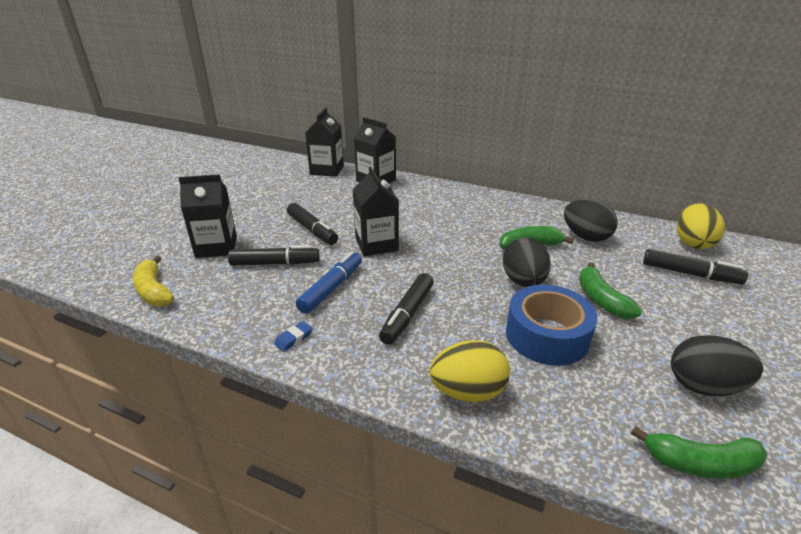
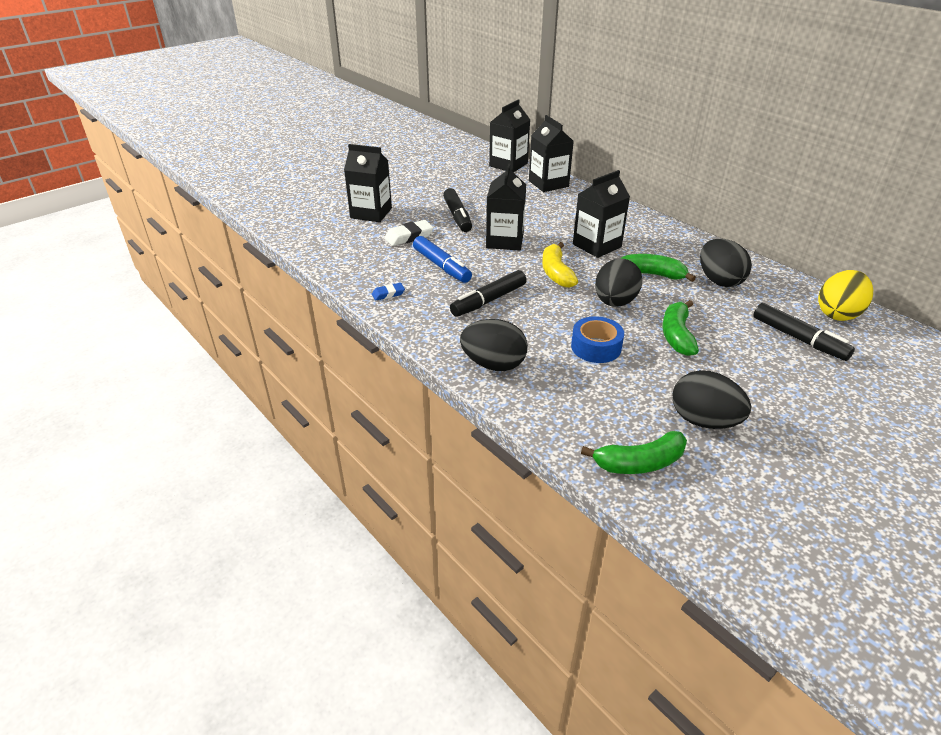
camera: 25 degrees right, 5 degrees up
yellow banana [133,255,174,306] -> yellow banana moved to [542,242,578,288]
black marker [228,245,320,266] -> white eraser [384,220,434,246]
blue marker [296,251,362,314] -> blue marker turned 90 degrees clockwise [413,236,472,283]
yellow egg [430,340,510,402] -> black egg [460,319,528,371]
blue tape [506,285,597,366] -> blue tape [571,316,624,363], size x0.65
green banana [631,426,767,479] -> green banana turned 45 degrees counterclockwise [581,431,687,474]
none -> black carton [573,170,630,258]

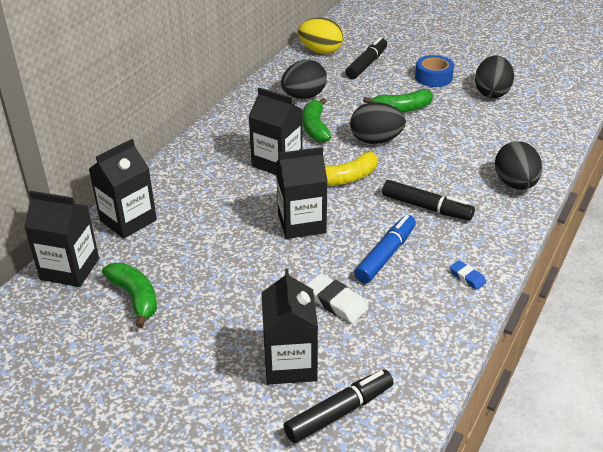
camera: 110 degrees left, 0 degrees up
black marker [443,188,472,232] -> black marker moved to [283,369,394,443]
blue tape [571,316,624,363] -> blue tape moved to [415,55,454,87]
green banana [581,431,687,474] -> green banana moved to [102,263,157,328]

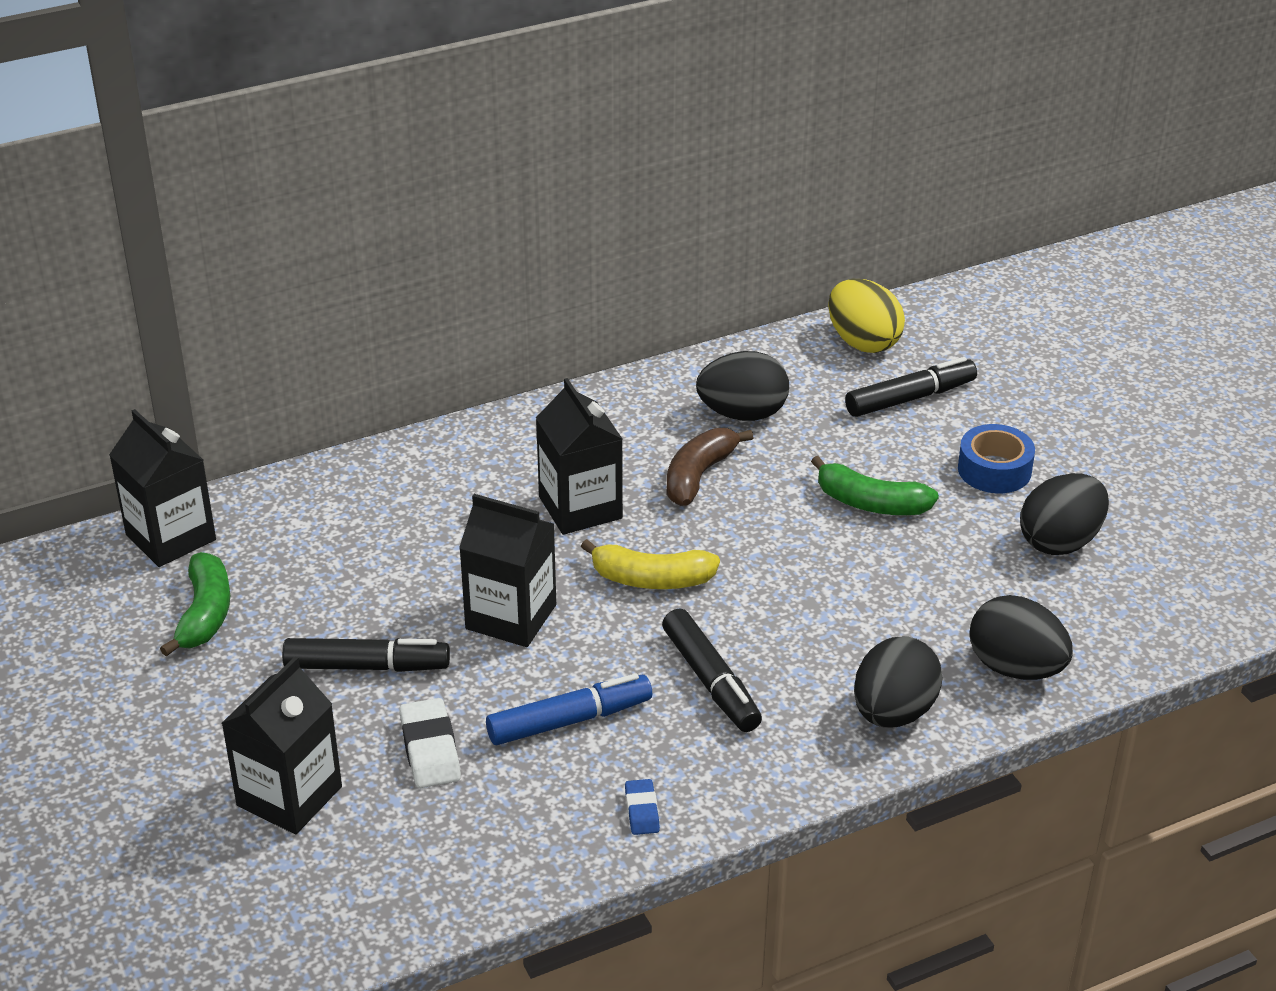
camera: 35 degrees right, 0 degrees up
black carton [89,139,157,239] -> none
black marker [283,369,394,443] -> black marker moved to [282,638,450,672]
green banana [302,98,331,142] -> brown banana [667,428,754,506]
black egg [350,102,406,144] -> black egg moved to [969,595,1073,680]

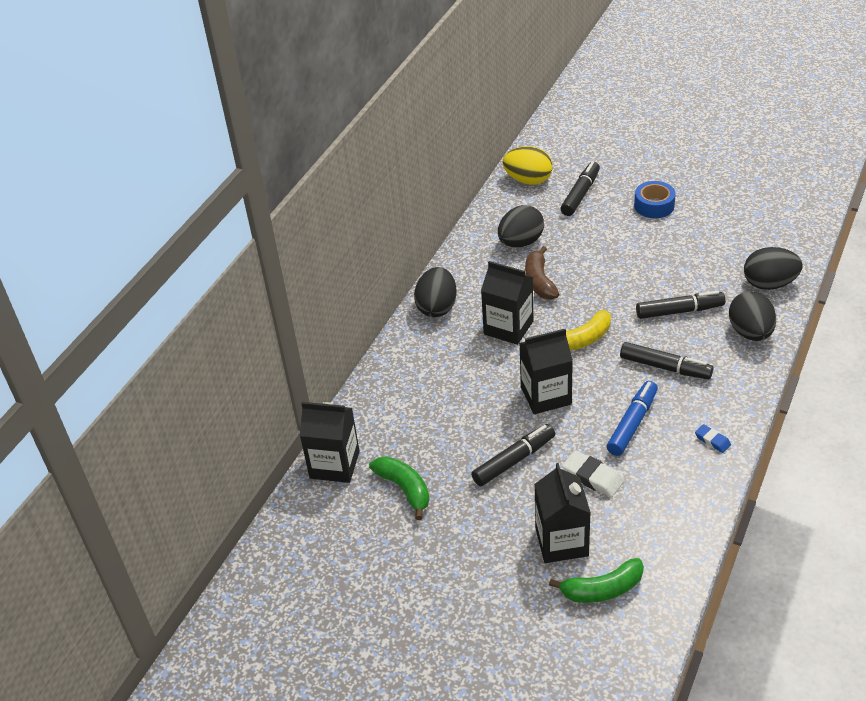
camera: 35 degrees left, 5 degrees up
green banana [811,456,939,515] -> green banana moved to [549,558,644,603]
black egg [1020,473,1109,555] -> black egg moved to [414,267,457,317]
none -> black marker [636,291,726,319]

